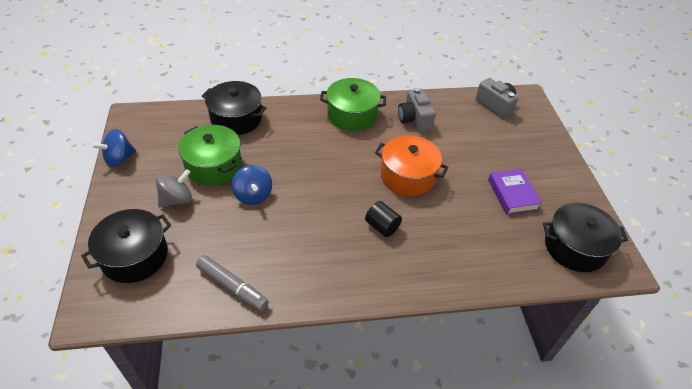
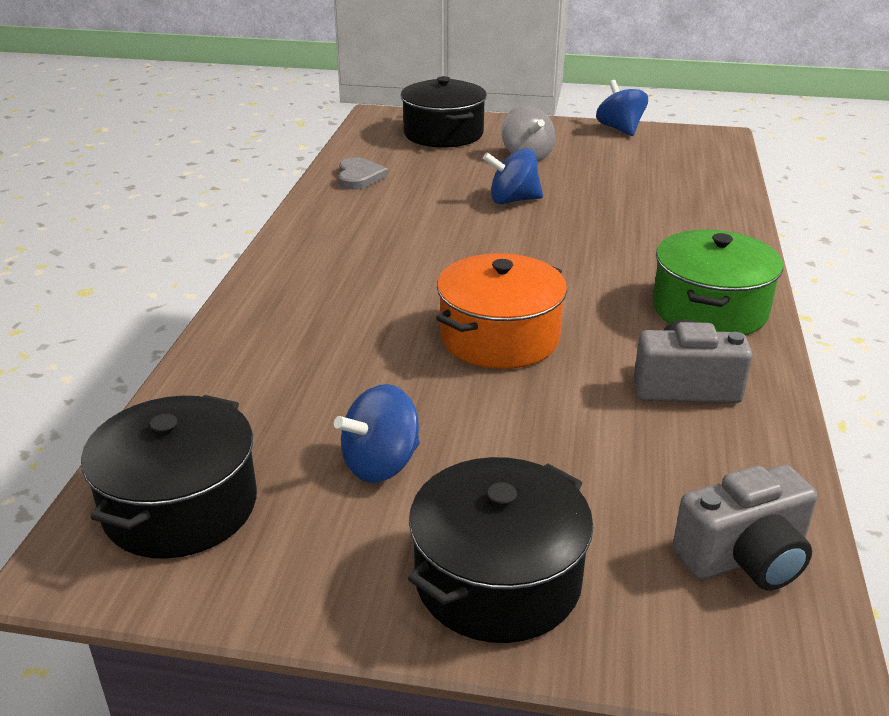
camera: 110 degrees right, 15 degrees down
green pot [178,125,242,185] -> none
grey marker [196,255,269,311] -> grey heart [338,157,388,190]
black pot [202,81,267,135] -> black pot moved to [408,457,593,643]
black cylinder [365,201,402,237] -> none
purple book [488,169,542,215] -> blue spinning top [334,384,420,483]

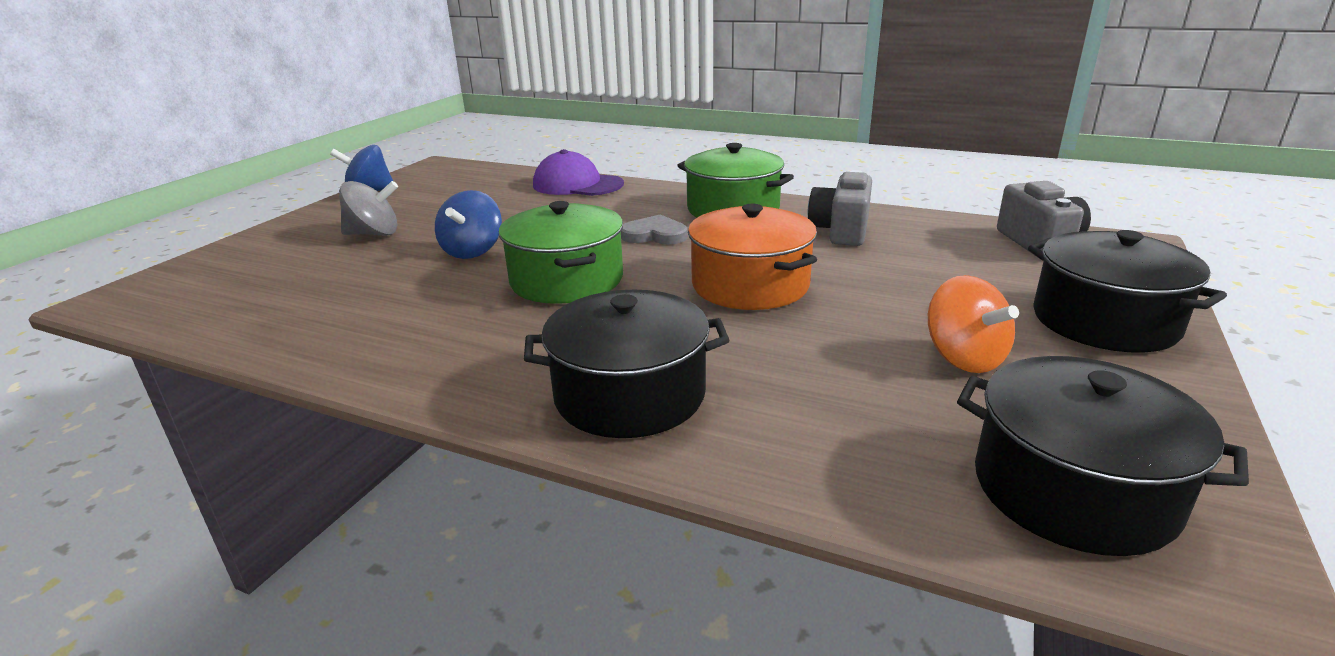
camera: 75 degrees left, 5 degrees down
blue spinning top [334,384,420,483] -> orange spinning top [928,275,1019,373]
grey heart [338,157,388,190] -> grey heart moved to [621,214,688,244]
black pot [401,76,487,148] -> black pot moved to [524,290,729,438]
none -> green pot [499,201,623,304]
none -> purple cap [533,149,624,196]

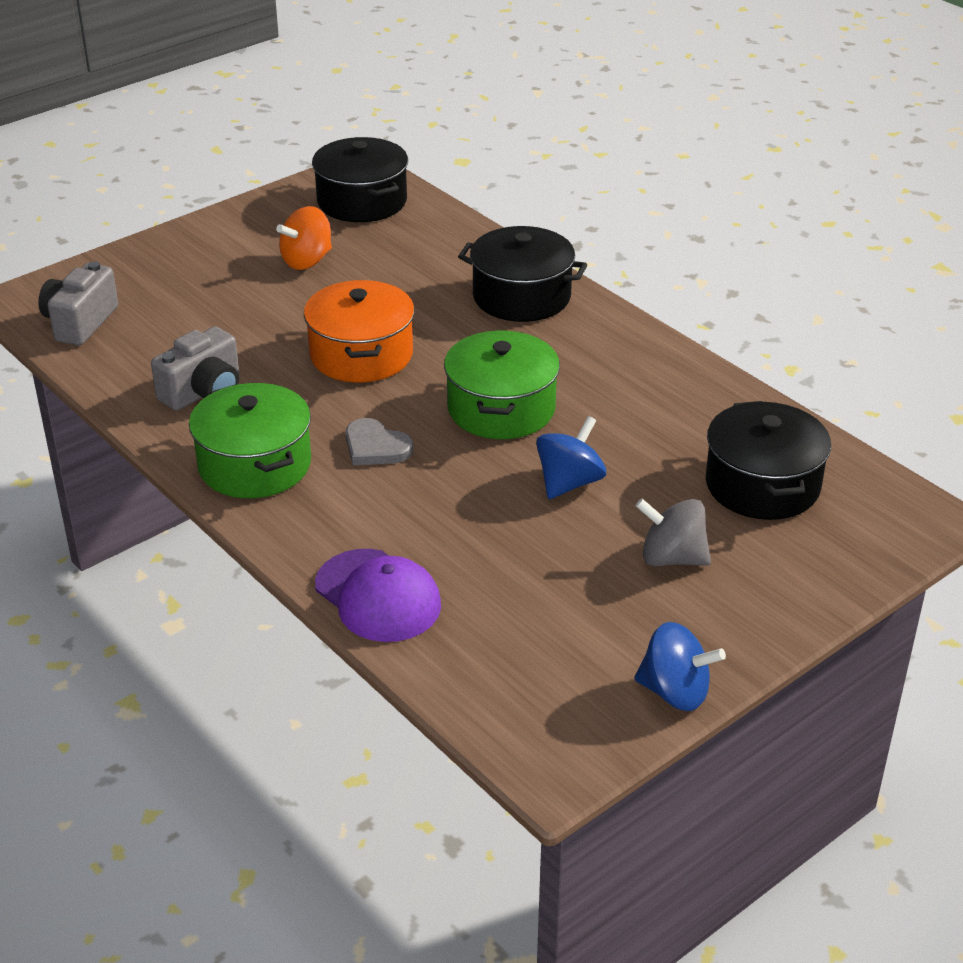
camera: 155 degrees left, 10 degrees up
orange spinning top [928,275,1019,373] -> orange spinning top turned 135 degrees counterclockwise [276,206,332,270]
black pot [1028,230,1227,353] -> black pot moved to [706,401,831,520]

